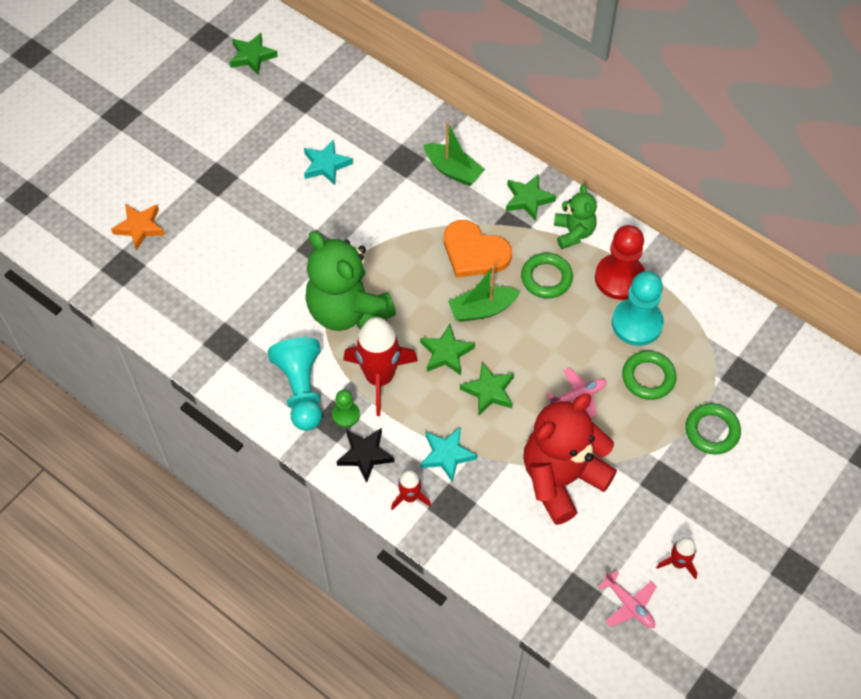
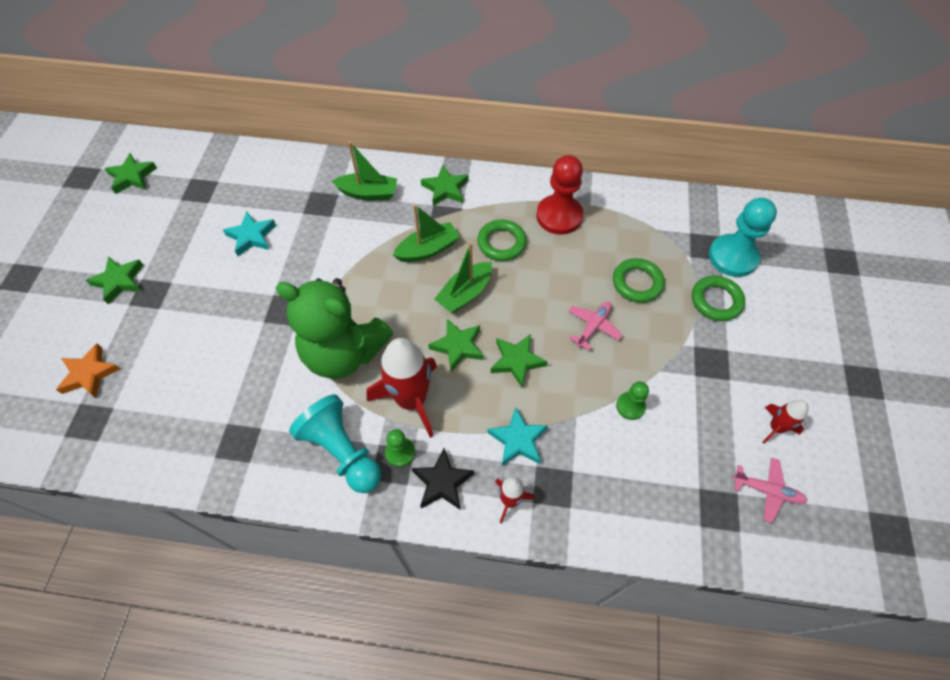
camera: 30 degrees left, 0 degrees up
orange heart [444,220,512,277] -> green boat [393,204,460,262]
red teddy bear [523,394,617,525] -> green pawn [616,381,649,420]
green teddy bear [554,184,597,249] -> none
turquoise pawn [612,271,664,346] -> turquoise pawn moved to [709,198,777,277]
none -> green star [86,256,143,304]

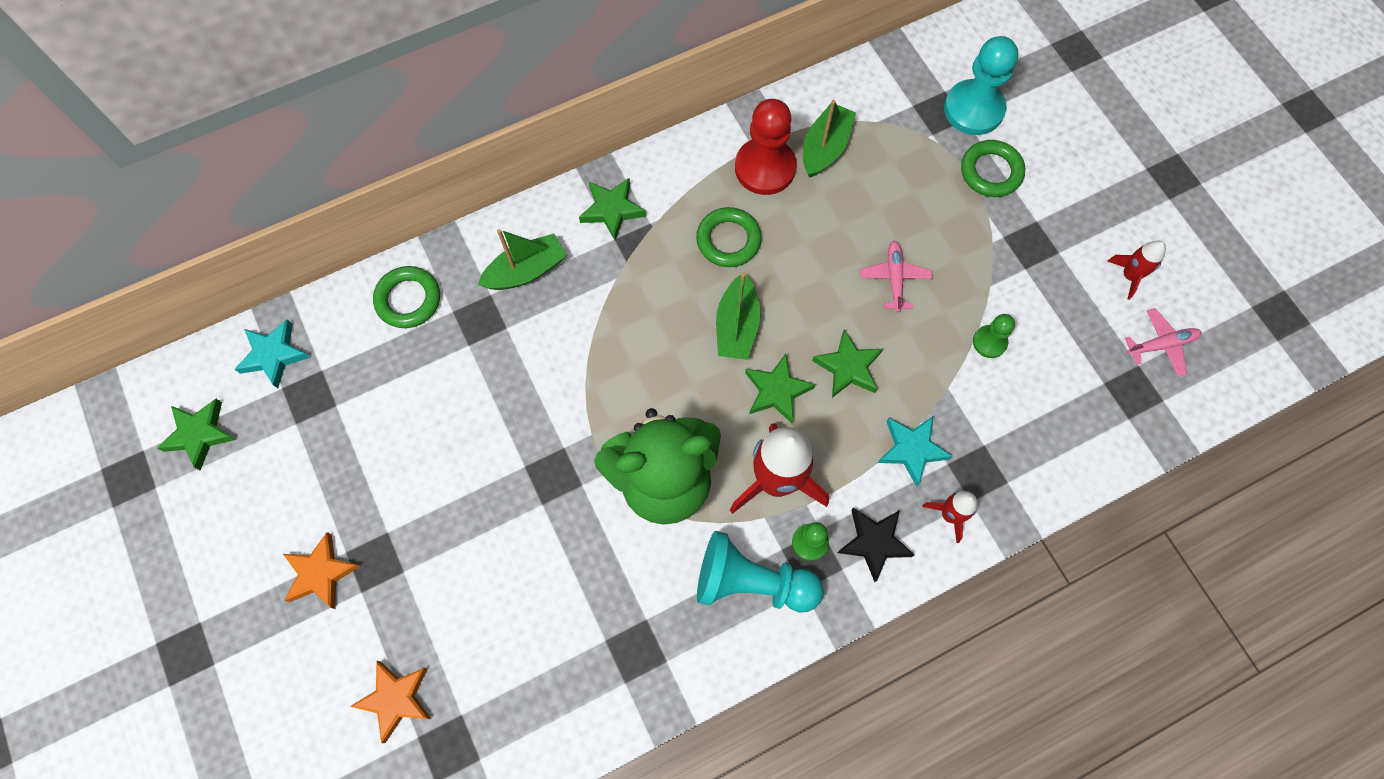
camera: 35 degrees left, 10 degrees up
green star [86,256,143,304] -> orange star [283,532,361,609]
turquoise star [223,212,276,256] -> turquoise star moved to [235,319,310,389]
green boat [393,204,460,262] -> green boat moved to [803,100,856,178]
green ring [613,258,665,303] -> green ring moved to [373,266,440,328]

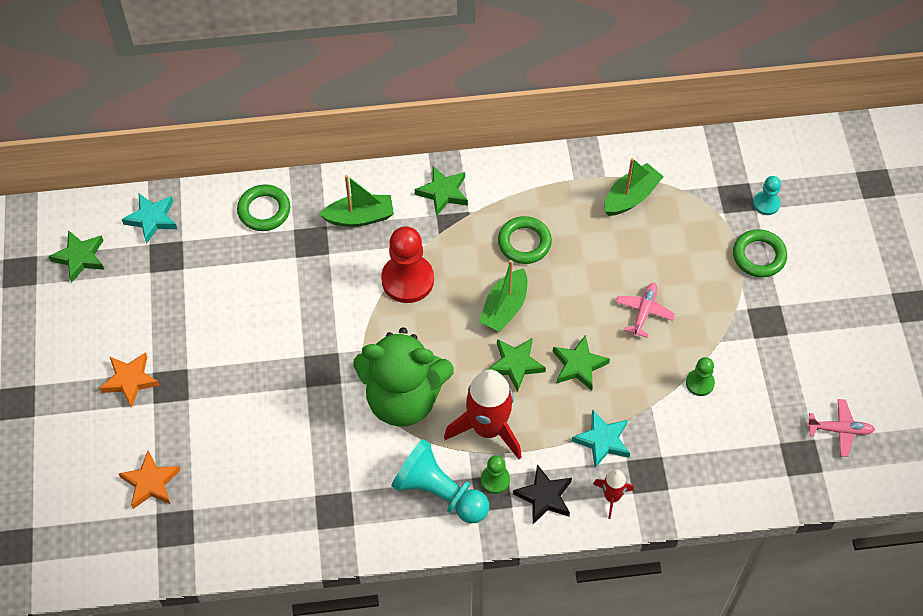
camera: 20 degrees right, 10 degrees down
red pawn [735,99,797,195] -> red pawn moved to [381,226,434,303]
turquoise pawn [944,36,1018,135] -> turquoise pawn [753,176,781,215], size x0.52
red rocket [1107,240,1166,300] -> none

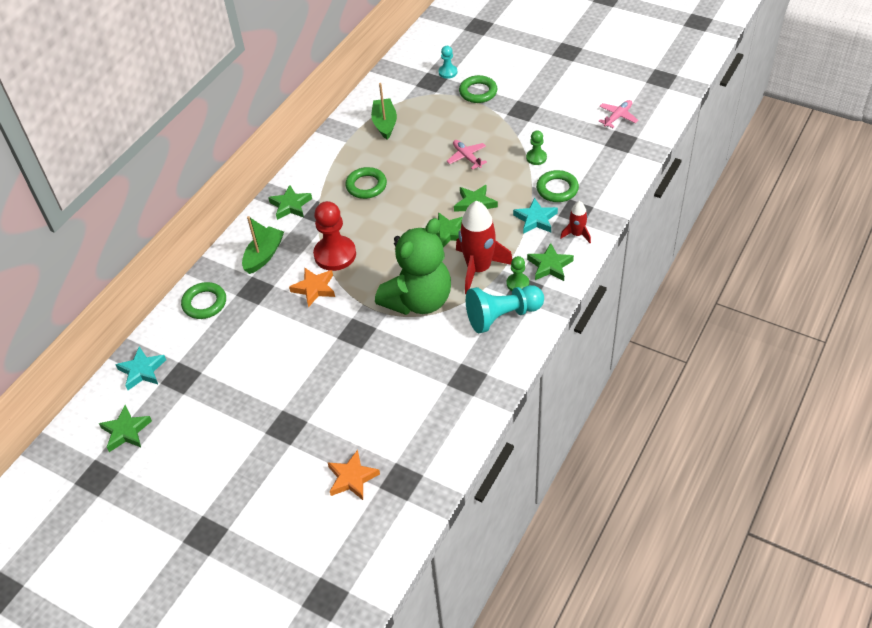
camera: 50 degrees left, 10 degrees down
orange star [99,352,160,408] -> orange star moved to [289,268,335,307]
green boat [479,260,527,332] -> none
black star [513,464,572,524] -> green star [527,243,574,281]
none -> green ring [536,170,579,202]

